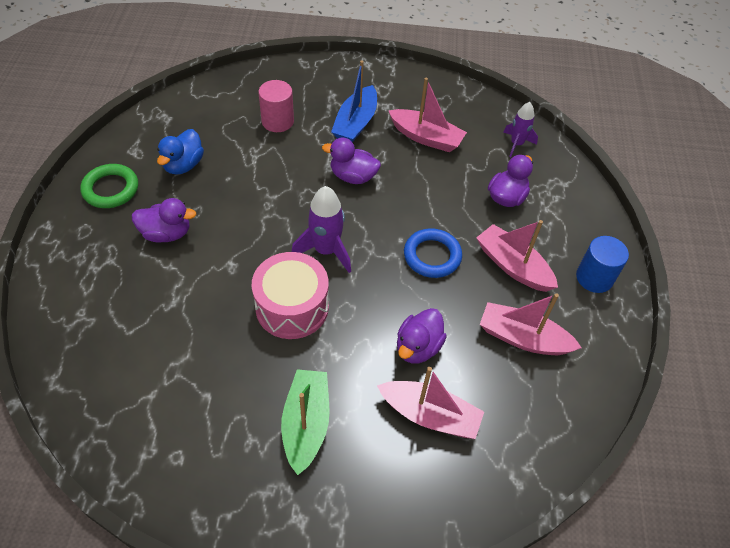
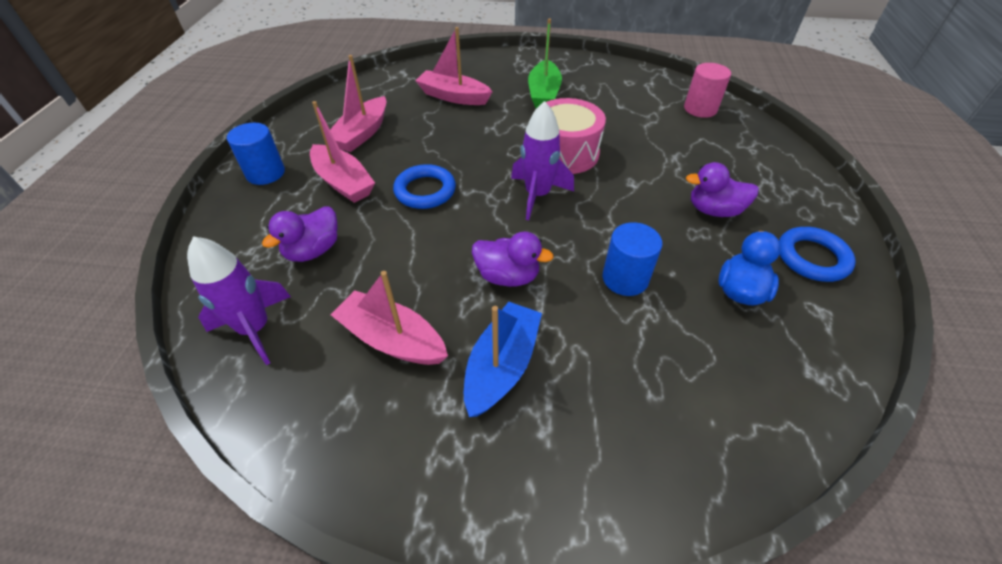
camera: 175 degrees left, 5 degrees down
green ring [80,164,138,208] -> blue ring [779,227,856,282]
pink cylinder [258,80,294,132] -> pink cylinder moved to [684,63,731,118]
purple duck [397,308,447,364] -> none
pink boat [480,293,582,355] -> pink boat turned 90 degrees clockwise [330,55,387,152]
purple rocket [503,102,538,157] -> purple rocket [187,237,291,365], size x1.53
none -> blue cylinder [602,222,662,296]

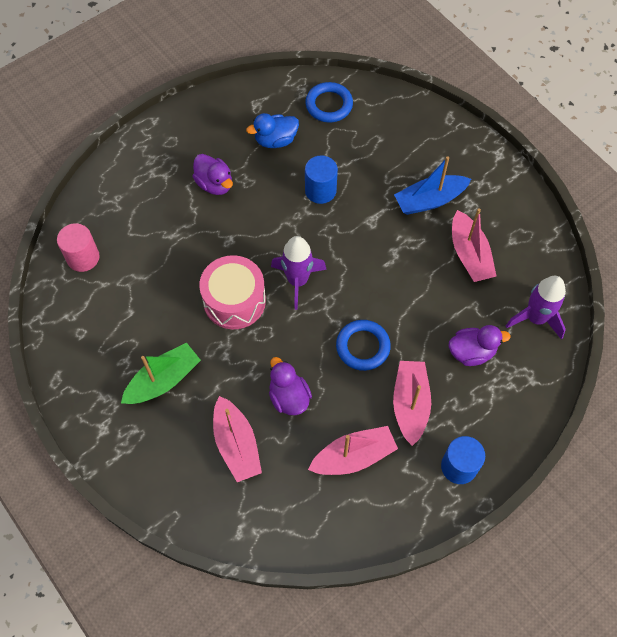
camera: 135 degrees left, 15 degrees up
purple duck [472,232,554,287] -> purple duck moved to [269,357,312,415]
blue ring [779,227,856,282] -> blue ring moved to [305,82,353,122]

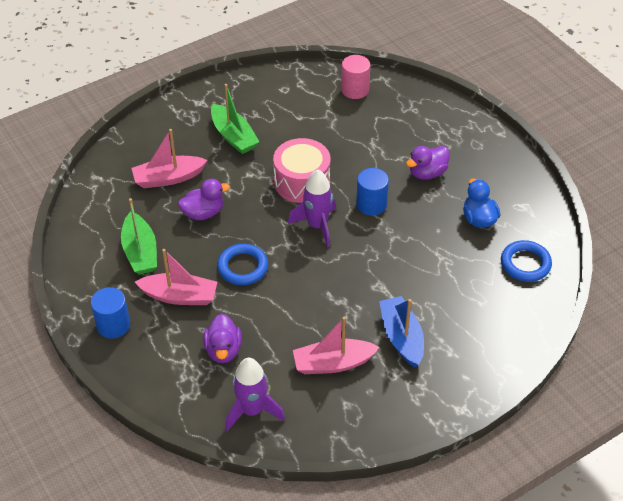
camera: 95 degrees right, 15 degrees down
blue cylinder [305,155,338,204] -> blue cylinder moved to [356,168,389,216]
pink boat [308,426,398,475] -> green boat [121,198,157,275]

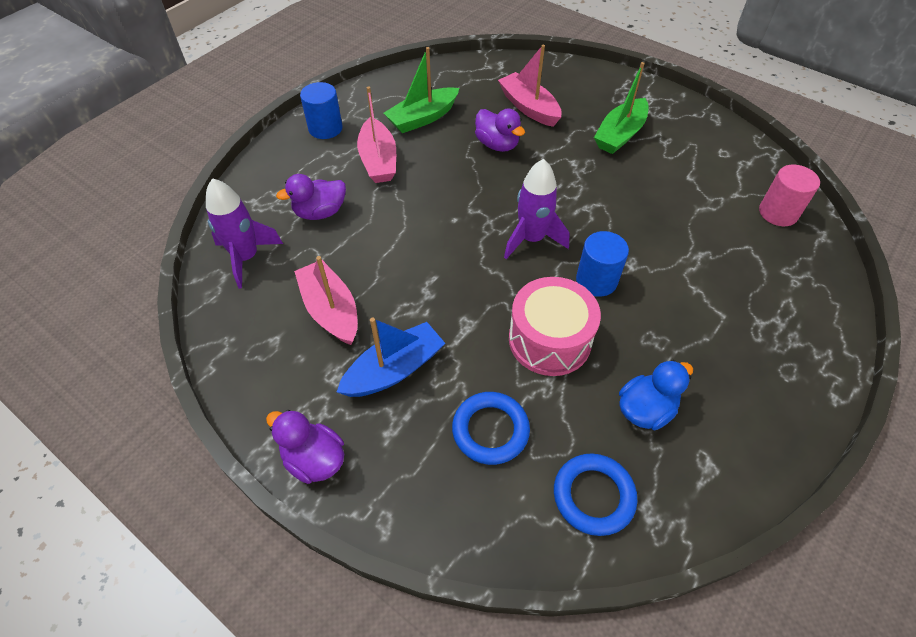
camera: 70 degrees right, 5 degrees up
blue ring [217,244,268,285] -> blue ring moved to [452,392,530,465]
pink drum [273,138,331,203] -> pink drum moved to [509,277,601,376]
purple duck [406,146,450,180] -> purple duck moved to [266,410,344,484]

